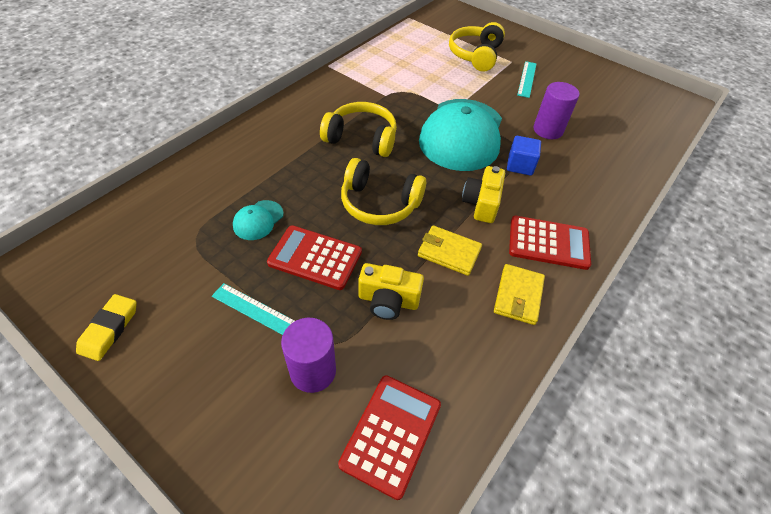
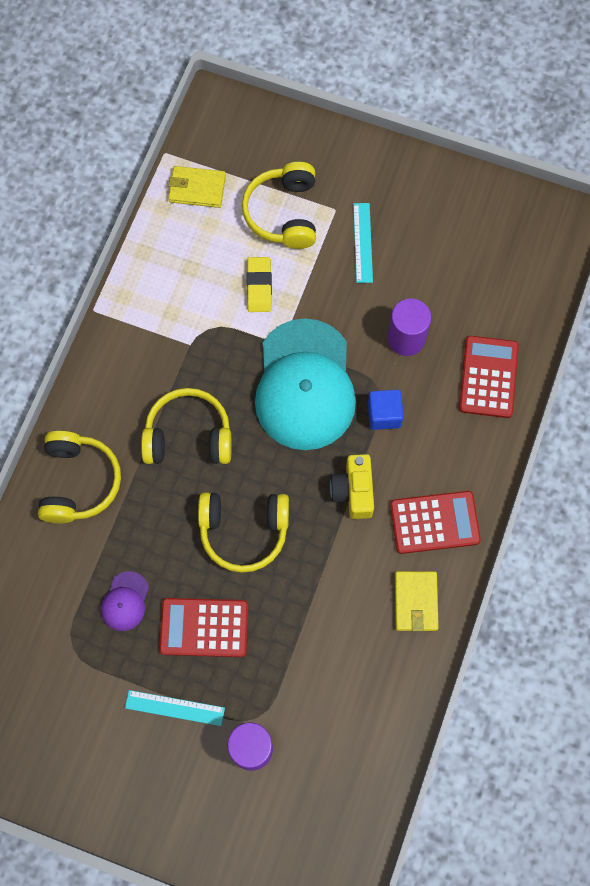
camera: 15 degrees left, 20 degrees up
yellow eraser [76,294,137,361] -> yellow eraser moved to [247,257,272,312]
turquoise cap [233,200,284,240] -> purple cap [101,571,149,631]
red calculator [338,375,441,500] -> red calculator moved to [459,336,519,418]
yellow camera [358,263,424,320] -> none
yellow wallet [418,225,482,276] -> yellow wallet moved to [168,166,226,208]
none -> yellow headphones [38,431,121,523]

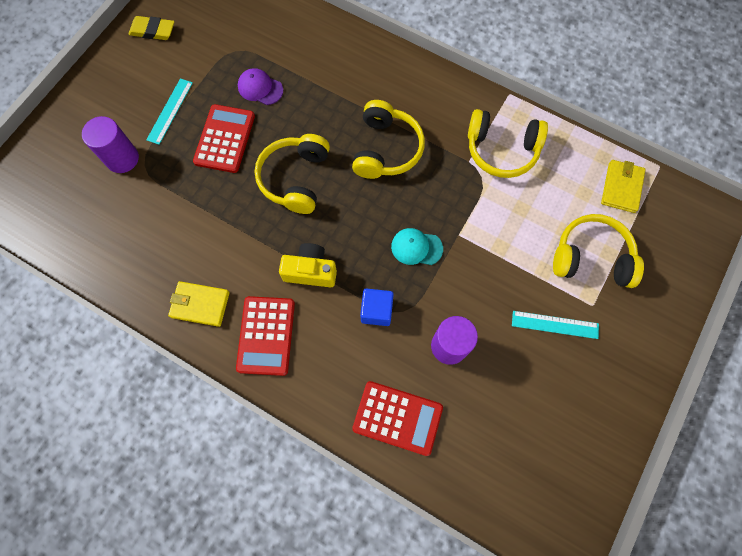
camera: 100 degrees right, 0 degrees up
yellow headphones [38,431,121,523] -> yellow headphones moved to [468,109,548,178]
yellow eraser [247,257,272,312] -> yellow eraser moved to [128,16,174,40]
turquoise cap [255,318,356,450] -> turquoise cap [391,228,443,265], size x0.42

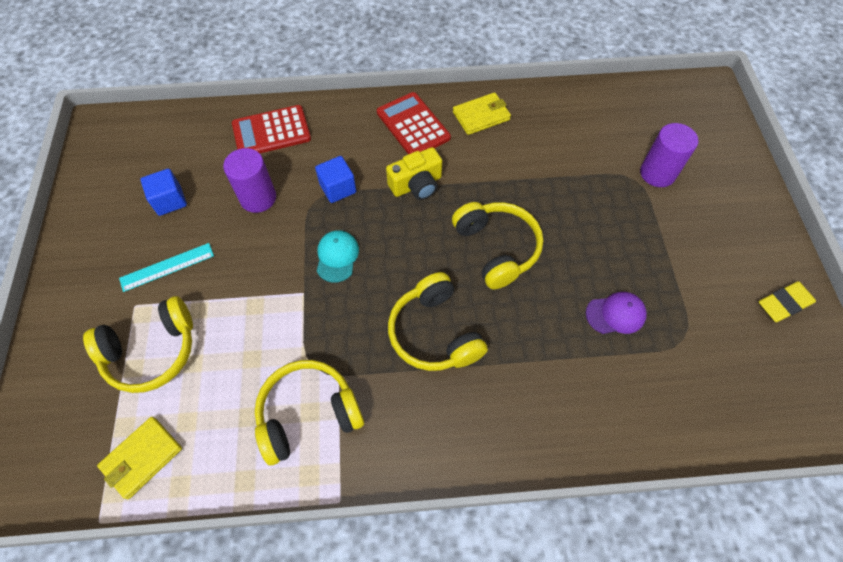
camera: 145 degrees right, 10 degrees down
turquoise ruler [146,78,193,145] -> none
red calculator [193,104,255,173] -> none
turquoise cap [391,228,443,265] -> turquoise cap turned 60 degrees counterclockwise [317,230,359,283]
yellow wallet [601,160,646,213] -> yellow wallet turned 60 degrees clockwise [97,417,182,499]
none -> blue cube [141,169,187,216]

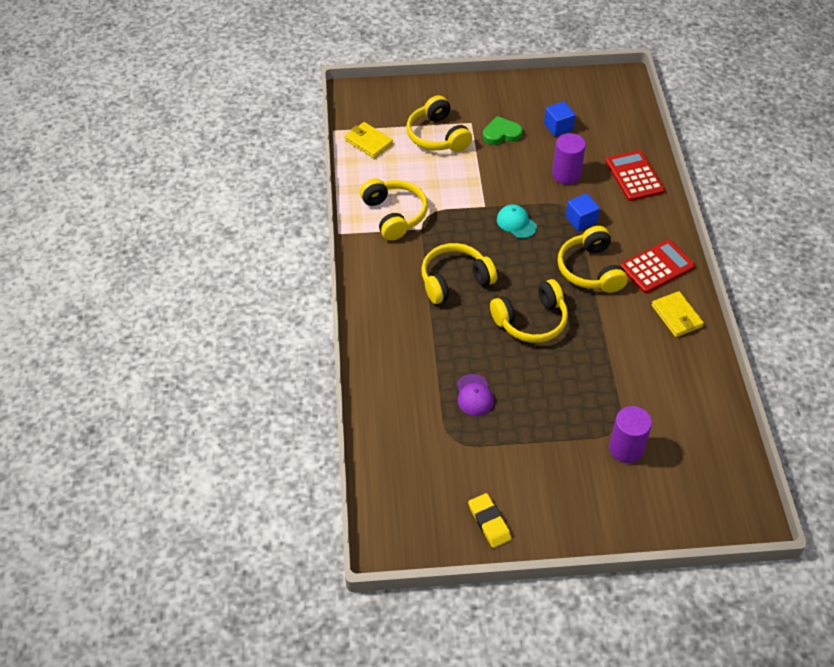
camera: 90 degrees right, 10 degrees down
turquoise ruler [119,243,214,292] -> green heart [483,116,523,145]
turquoise cap [317,230,359,283] -> turquoise cap turned 135 degrees counterclockwise [497,205,537,238]
yellow camera [386,147,442,200] -> yellow headphones [558,226,628,293]

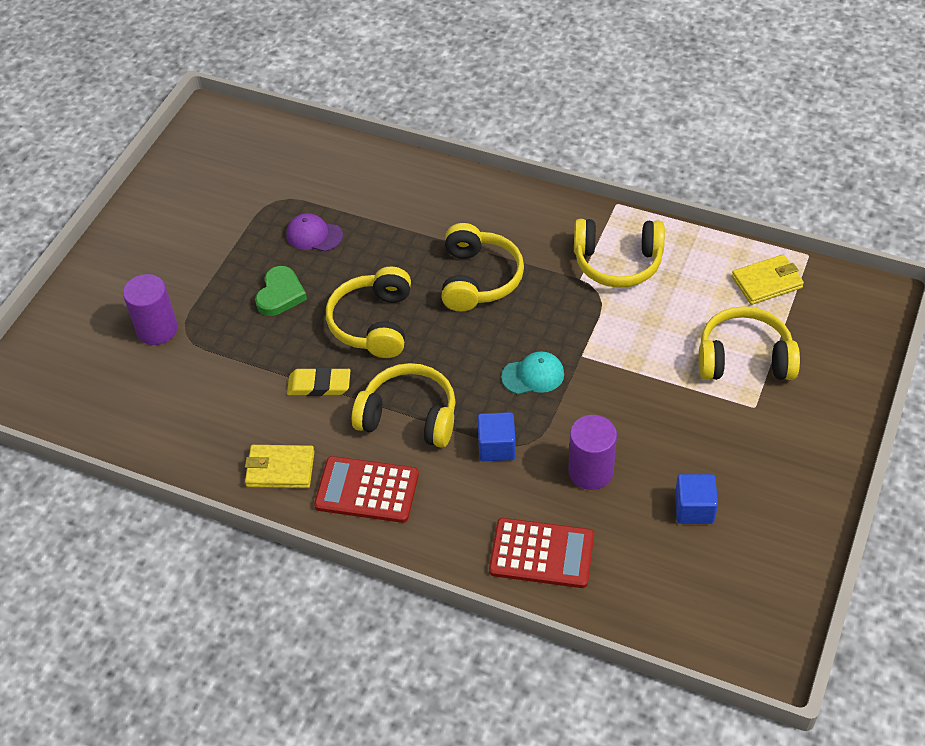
camera: 120 degrees right, 0 degrees up
yellow eraser [468,493,512,548] -> yellow eraser moved to [287,367,351,396]
green heart [483,116,523,145] -> green heart moved to [255,266,307,316]
red calculator [620,240,695,293] -> red calculator turned 105 degrees clockwise [314,456,419,523]

